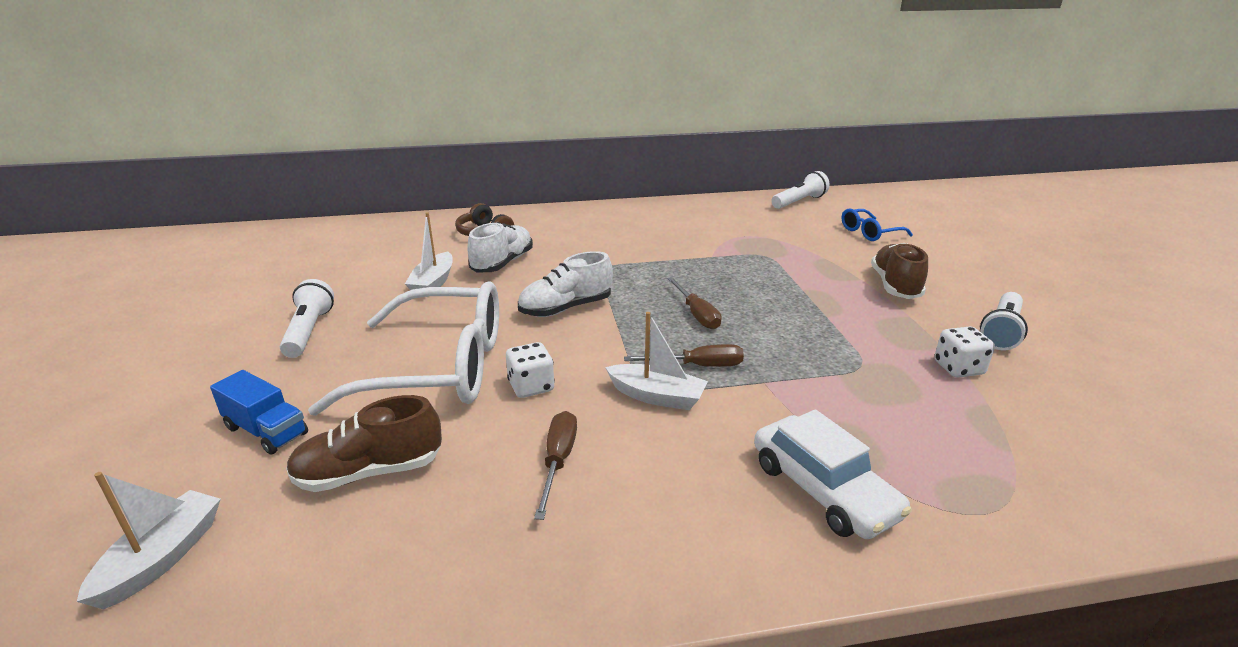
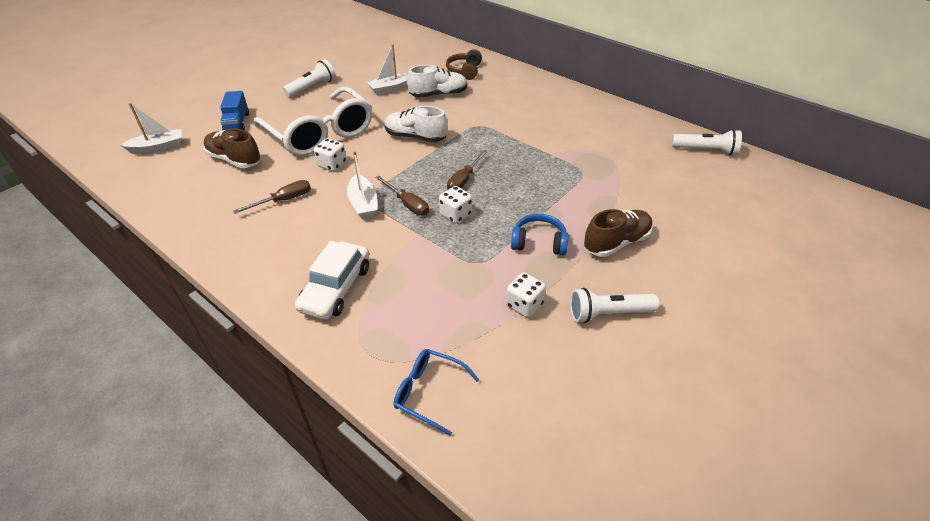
camera: 50 degrees right, 15 degrees up
blue glasses [842,209,913,241] -> blue glasses moved to [394,349,479,436]
none -> white dice [439,186,472,224]
none -> blue headphones [511,214,569,255]

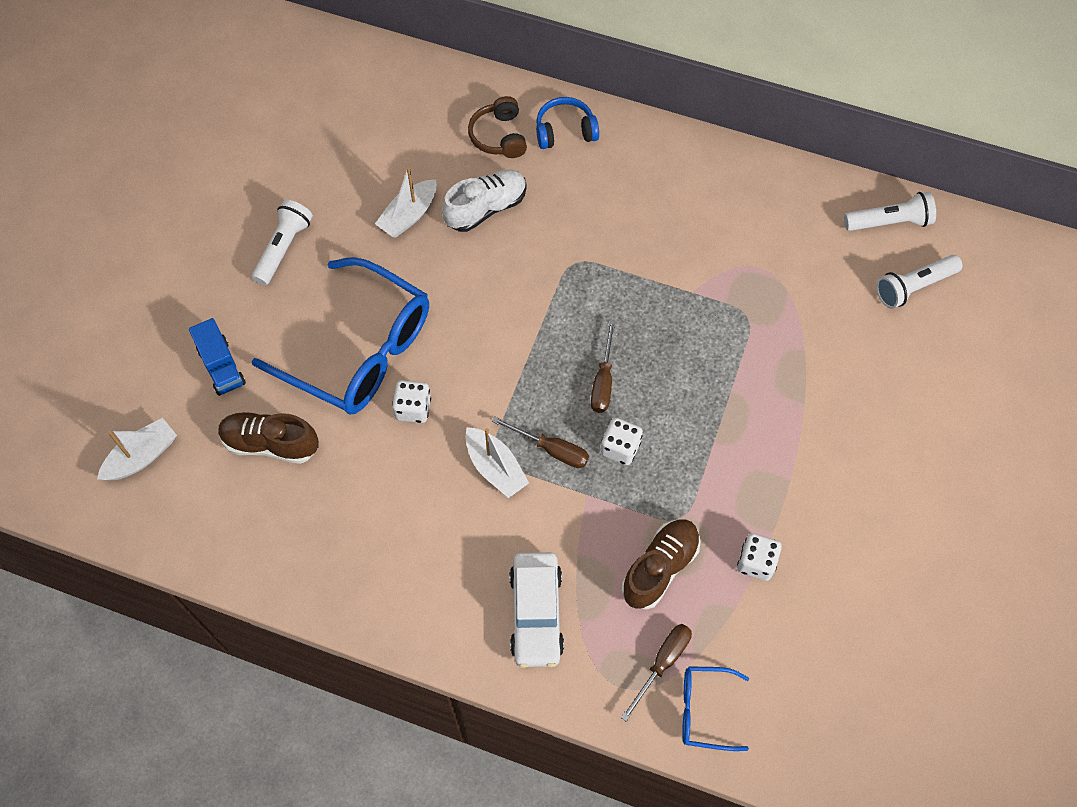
camera: 20 degrees left, 20 degrees up
brown screwdriver [233,180,311,214] -> brown screwdriver moved to [621,624,692,722]
white glasses [254,87,372,156] -> blue glasses [252,257,429,414]
white shoe [384,106,448,142] -> none
blue headphones [511,214,569,255] -> blue headphones moved to [536,97,599,149]
white flashlight [570,288,659,323] -> white flashlight moved to [876,255,962,309]
brown shoe [583,209,653,257] -> brown shoe moved to [622,519,701,610]

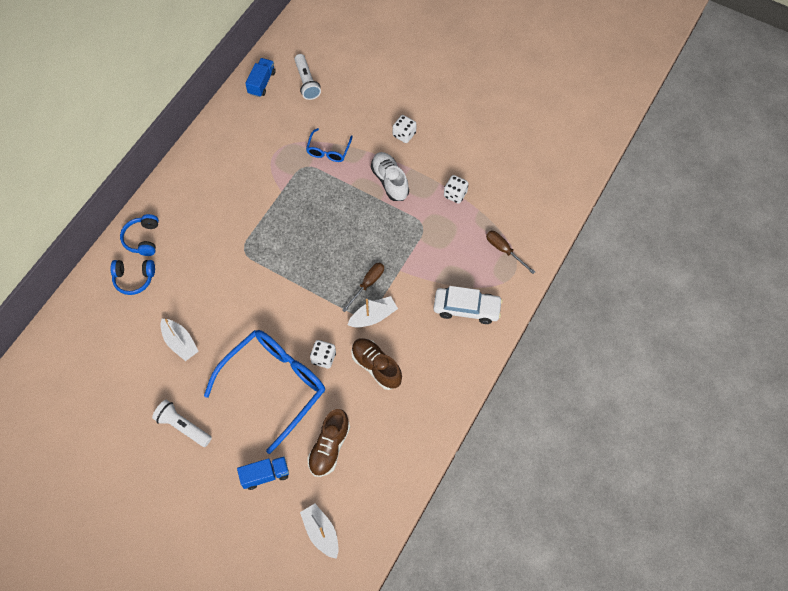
camera: 80 degrees left, 0 degrees up
white shoe [442,170,527,232] -> white shoe moved to [371,152,409,201]
brown headphones [468,96,527,158] -> blue headphones [110,260,155,295]
brown screwdriver [591,320,615,413] -> none
white dice [601,418,643,465] -> white dice moved to [393,115,417,143]
brown shoe [622,519,701,610] -> brown shoe moved to [351,338,402,390]
blue glasses [682,666,749,751] -> blue glasses moved to [306,128,353,162]
white flashlight [844,192,936,231] -> blue truck [245,58,276,97]

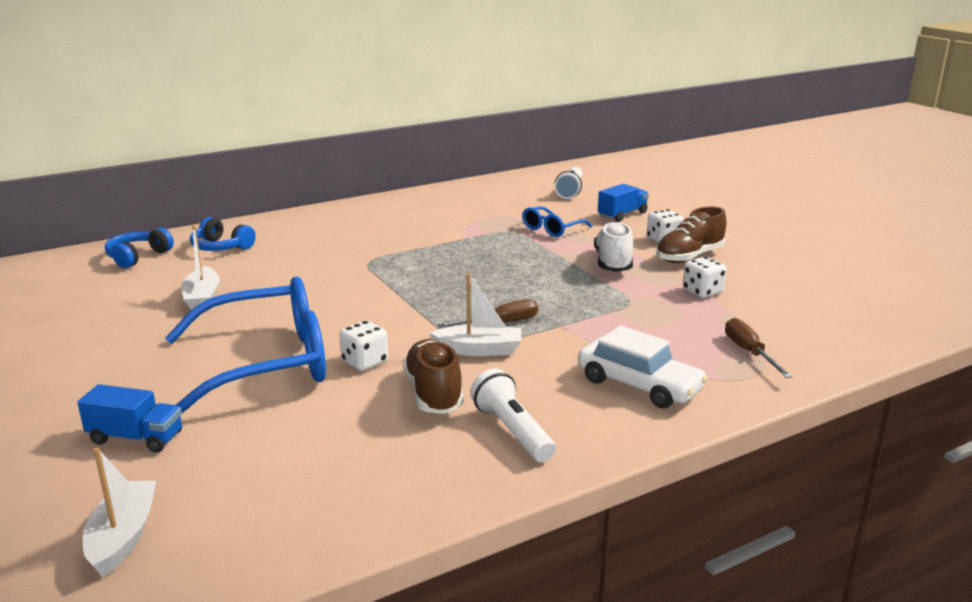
camera: 30 degrees right, 40 degrees down
blue headphones [120,214,159,256] -> blue headphones moved to [105,228,174,268]
white flashlight [152,400,212,447] -> white flashlight moved to [470,369,556,462]
blue truck [245,58,276,97] -> blue truck moved to [598,184,649,222]
brown shoe [307,409,350,477] -> brown shoe moved to [656,207,727,263]

